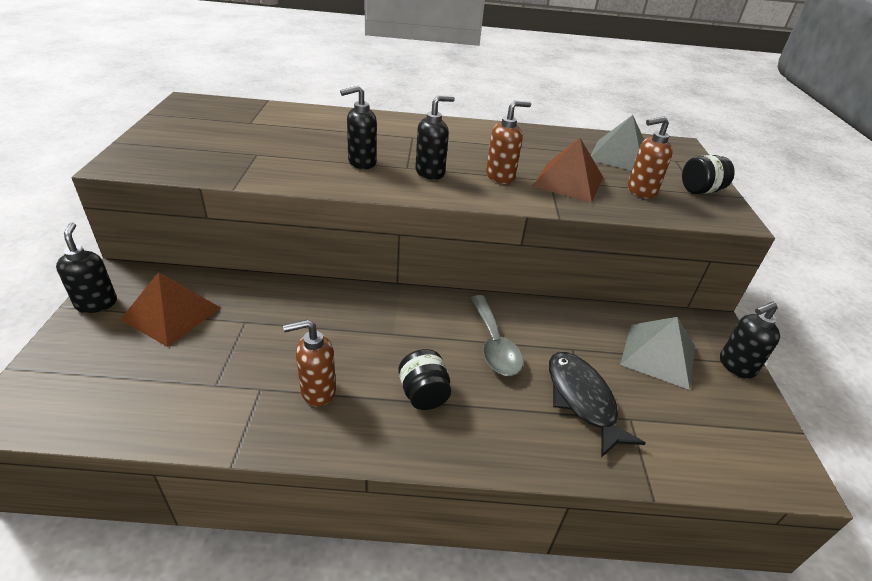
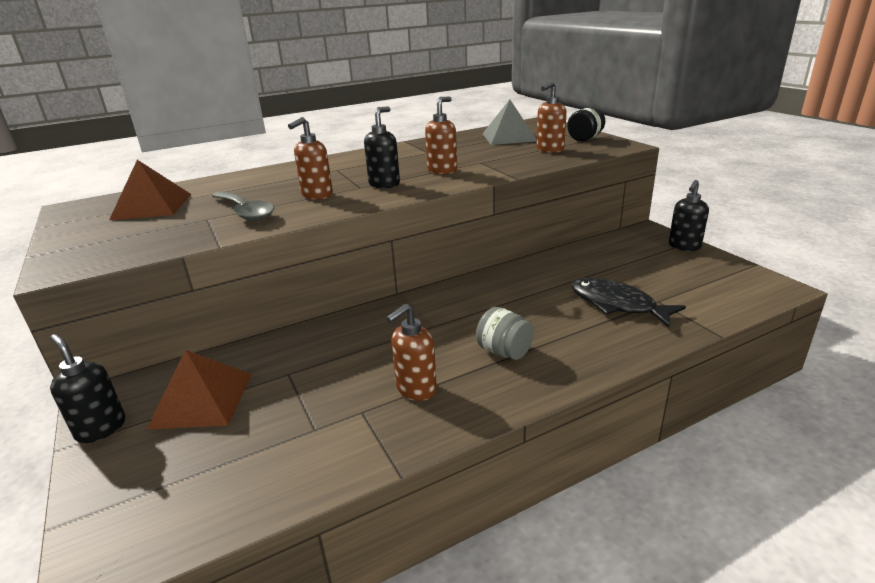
camera: 25 degrees left, 10 degrees down
black soap dispenser [340,86,377,169] -> brown soap dispenser [288,117,333,200]
black jar [398,349,451,410] -> grey jar [476,307,534,360]
grey spoon [471,295,523,376] -> grey spoon moved to [212,191,274,221]
brown pyramid [532,138,603,203] -> brown pyramid moved to [109,160,191,220]
grey pyramid [620,317,695,390] -> none

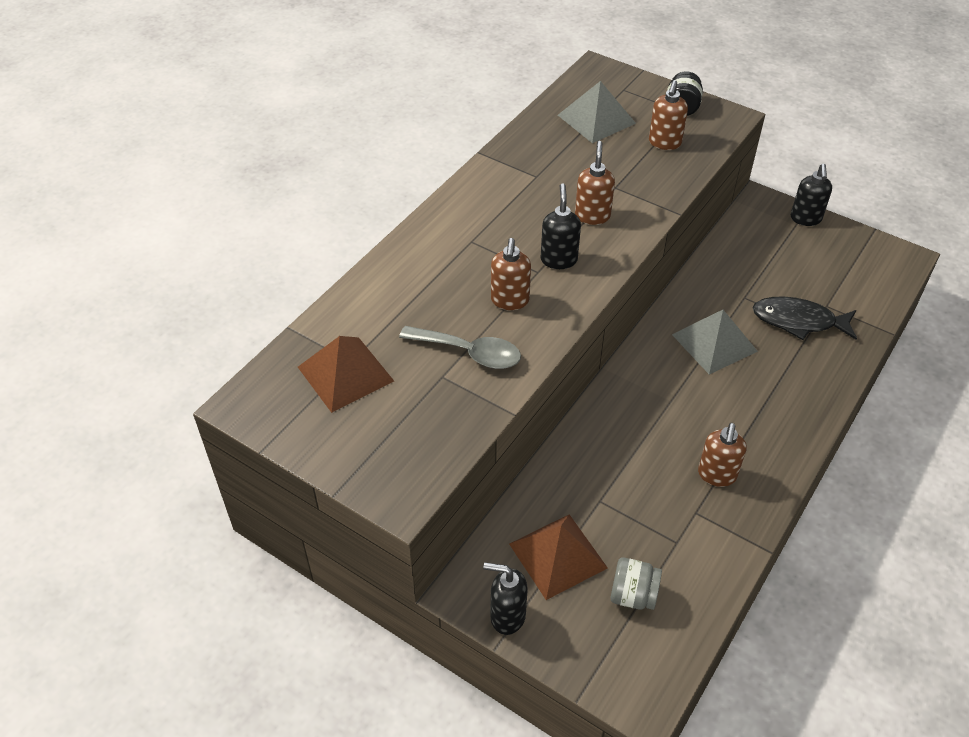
camera: 30 degrees left, 20 degrees up
grey jar [476,307,534,360] -> grey jar moved to [611,557,662,610]
none -> grey pyramid [672,310,758,374]

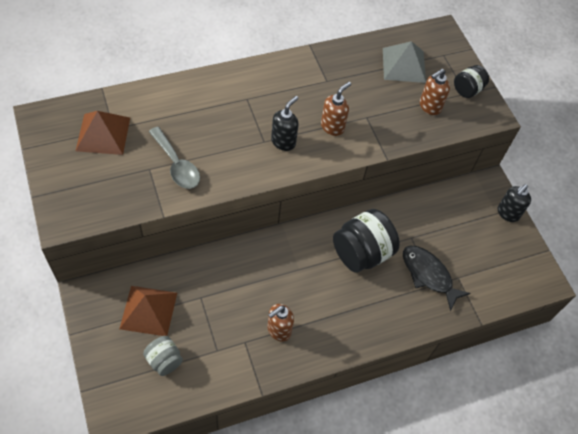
camera: 30 degrees right, 10 degrees up
black soap dispenser [483,562,528,635] -> none
brown soap dispenser [491,238,531,310] -> none
grey pyramid [672,310,758,374] -> black jar [333,209,400,273]

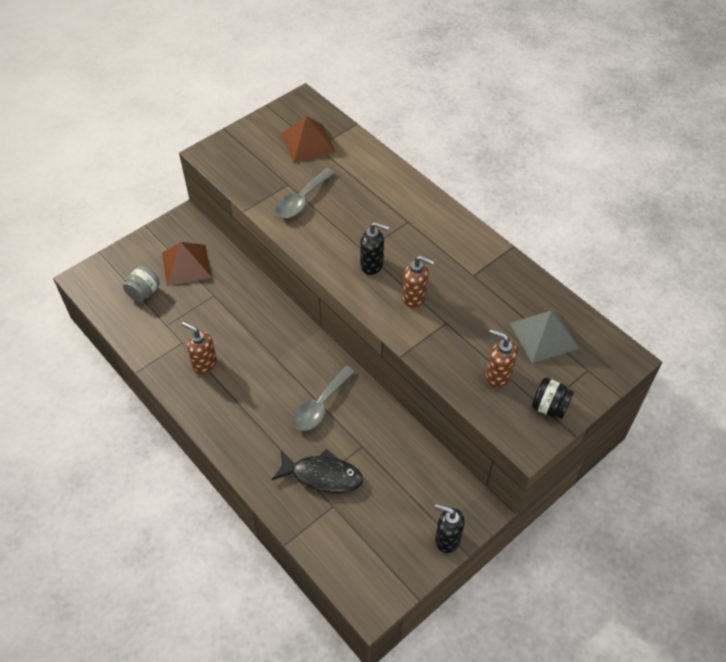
camera: 75 degrees right, 5 degrees down
black jar [333,209,400,273] -> grey spoon [293,366,355,431]
black fish [403,246,471,311] -> black fish turned 75 degrees clockwise [272,449,363,493]

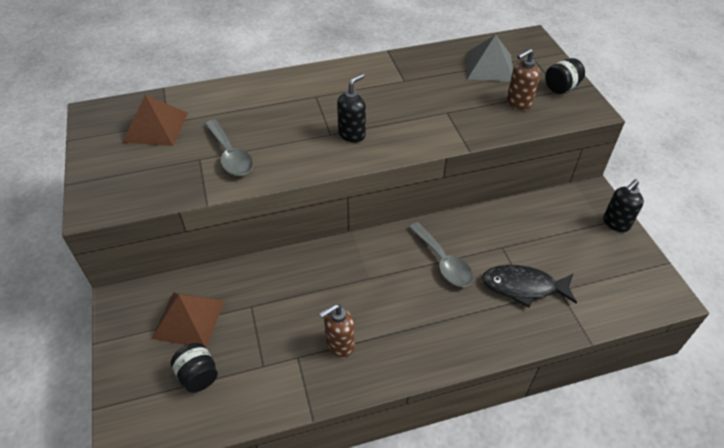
camera: 65 degrees left, 5 degrees down
grey jar [123,266,160,302] -> black jar [171,343,218,393]
black fish [272,449,363,493] -> black fish turned 120 degrees counterclockwise [482,265,577,308]
brown soap dispenser [402,255,435,308] -> none

